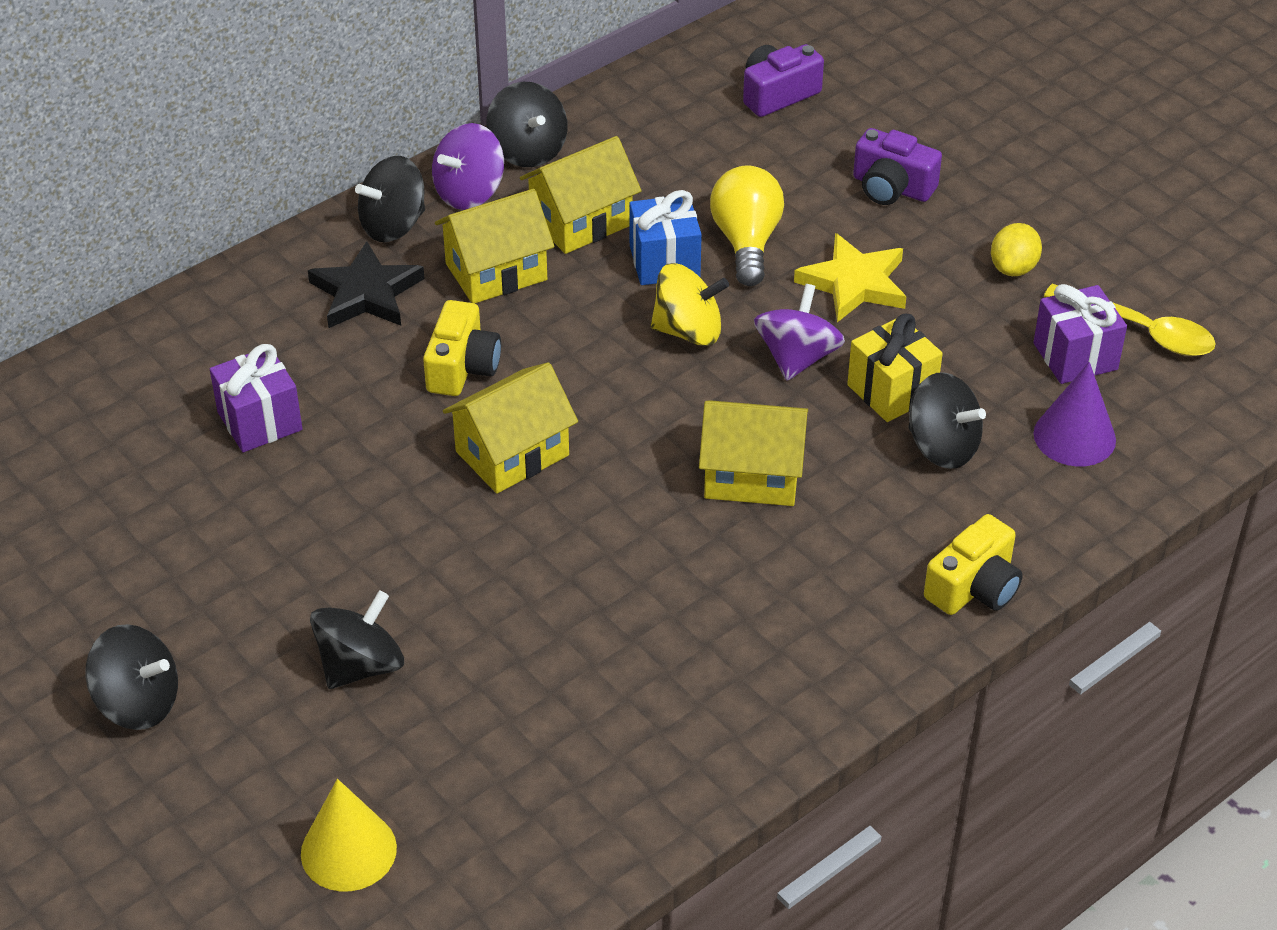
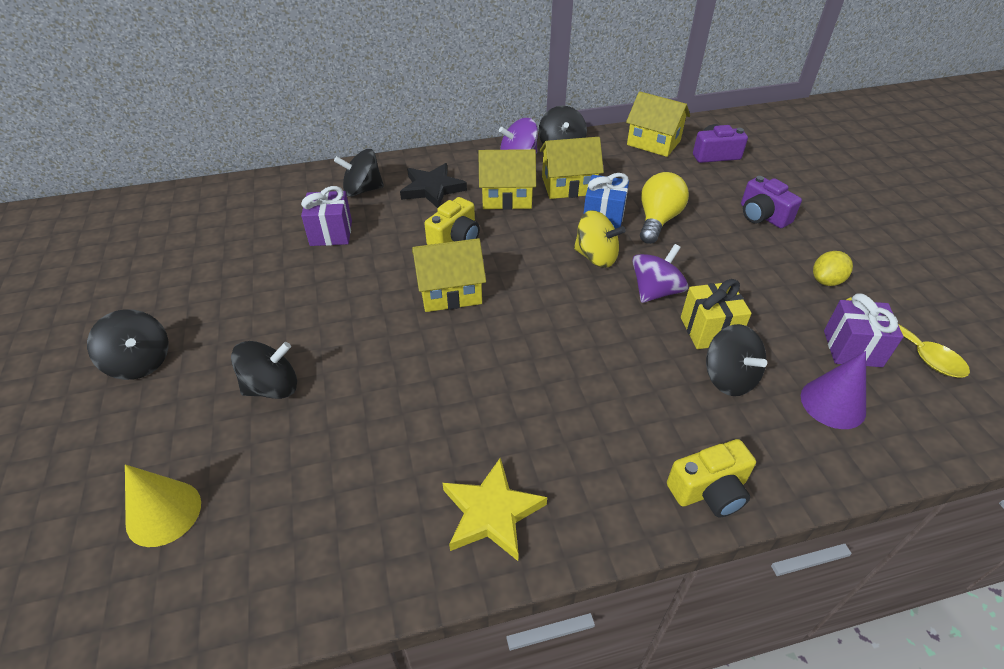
camera: 25 degrees right, 0 degrees up
black spinning top [355,156,425,242] -> black spinning top moved to [334,149,384,197]
yellow house [699,400,808,506] -> yellow house moved to [626,91,690,157]
yellow star [794,233,907,322] -> yellow star moved to [443,457,547,561]

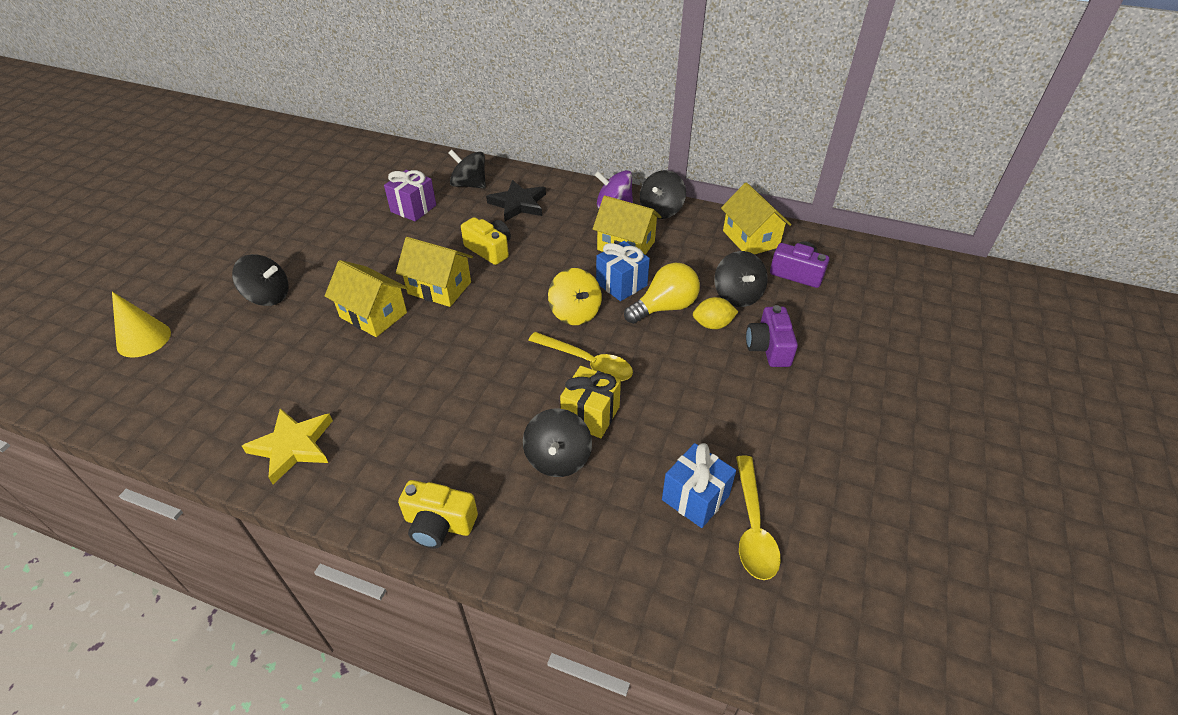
camera: 35 degrees right, 0 degrees up
black spinning top [87,309,168,380] -> black spinning top moved to [715,251,768,307]
yellow camera [424,197,480,245] -> yellow camera turned 120 degrees counterclockwise [461,217,511,265]
yellow house [478,149,536,210] -> yellow house moved to [325,260,408,337]
purple spinning top [632,244,689,303] -> yellow spoon [528,332,633,381]
purple cone [801,351,866,429] -> none
yellow lemon [813,251,853,286] -> yellow lemon moved to [693,297,739,329]
purple gift [824,293,904,367] -> blue gift [662,443,736,528]

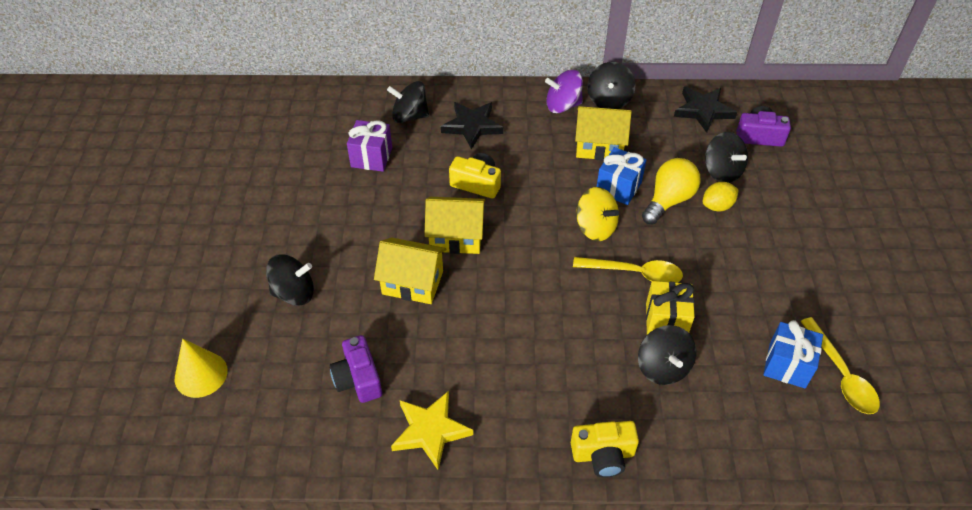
camera: 20 degrees left, 5 degrees up
yellow house [721,182,792,255] -> black star [674,87,737,133]
purple camera [746,305,798,367] -> purple camera moved to [330,335,382,403]

